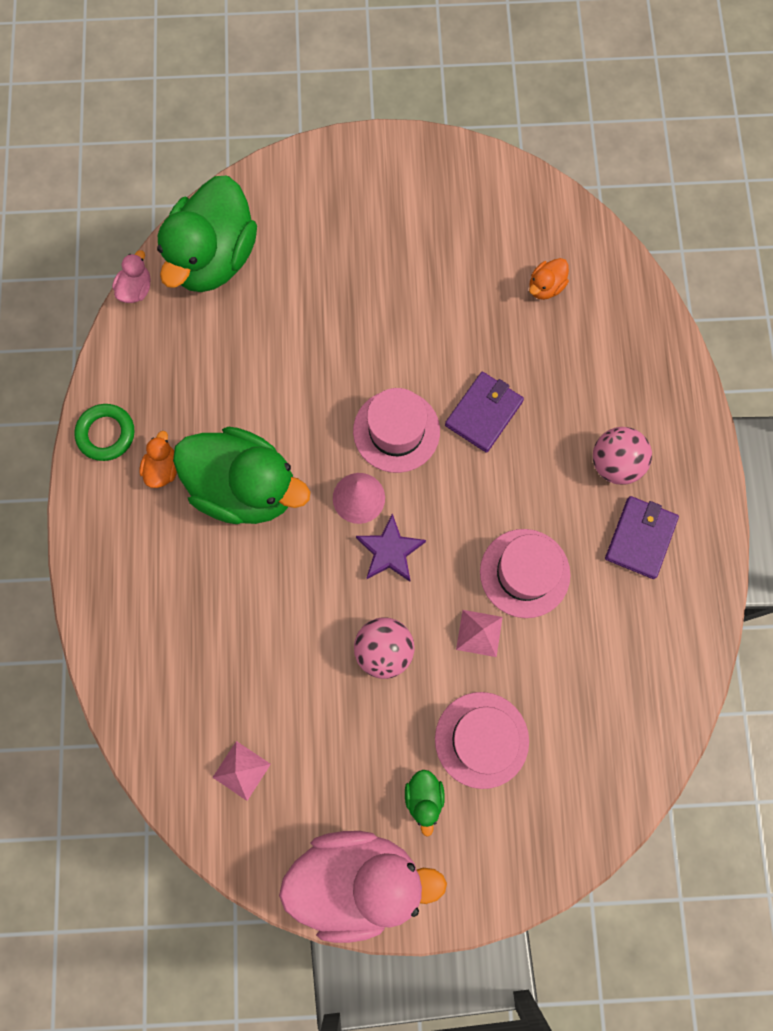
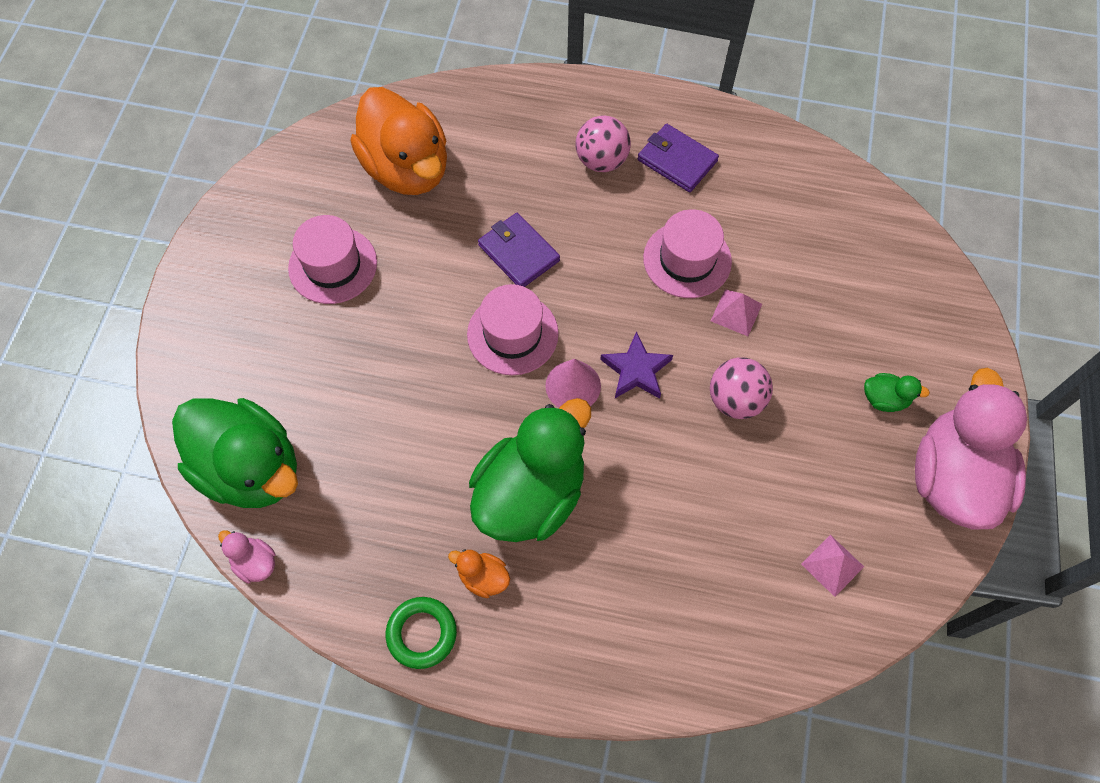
camera: 75 degrees left, 10 degrees down
pink hat [435,692,529,789] -> pink hat moved to [288,215,377,304]
orange duck [529,258,569,300] -> orange duck [351,87,447,195], size x2.48

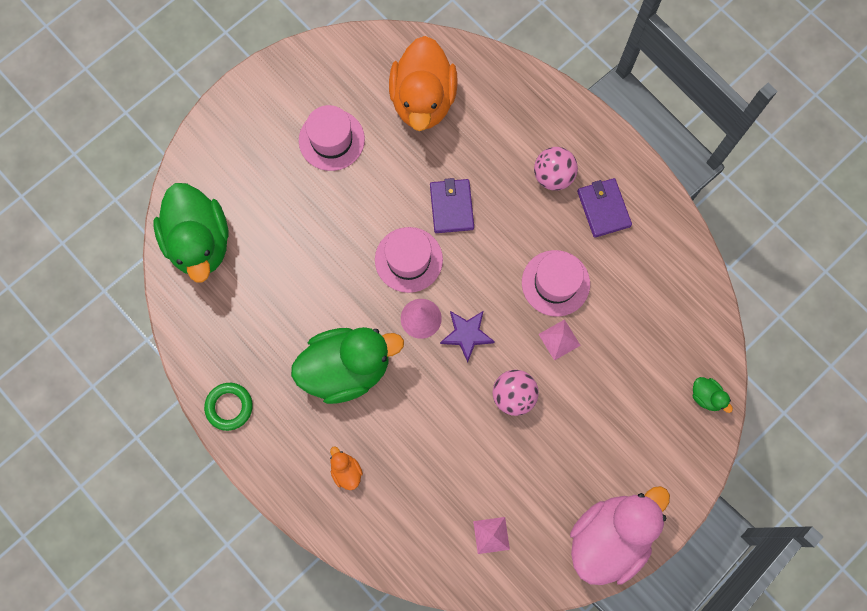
camera: 35 degrees right, 10 degrees up
pink duck [218,530,276,583] -> none
orange duck [448,549,510,598] -> orange duck moved to [330,447,363,490]
green duck [864,373,930,412] -> green duck moved to [693,377,733,413]

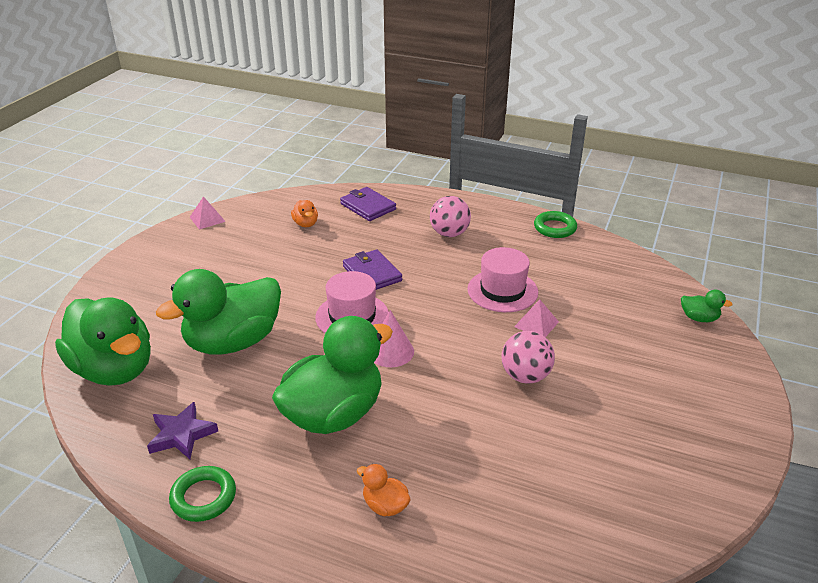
camera: 25 degrees left, 40 degrees down
pink hat [299,105,365,171] -> none
orange duck [389,36,458,131] -> orange duck [291,200,318,227], size x0.40
purple star [440,311,495,363] -> purple star moved to [147,402,218,459]
pink pyramid [473,517,510,554] -> pink pyramid moved to [190,197,226,230]
pink duck [570,486,670,585] -> none
purple wallet [577,178,632,238] -> purple wallet moved to [340,187,396,221]
none -> green duck [156,269,281,355]
none -> green ring [534,211,577,238]

